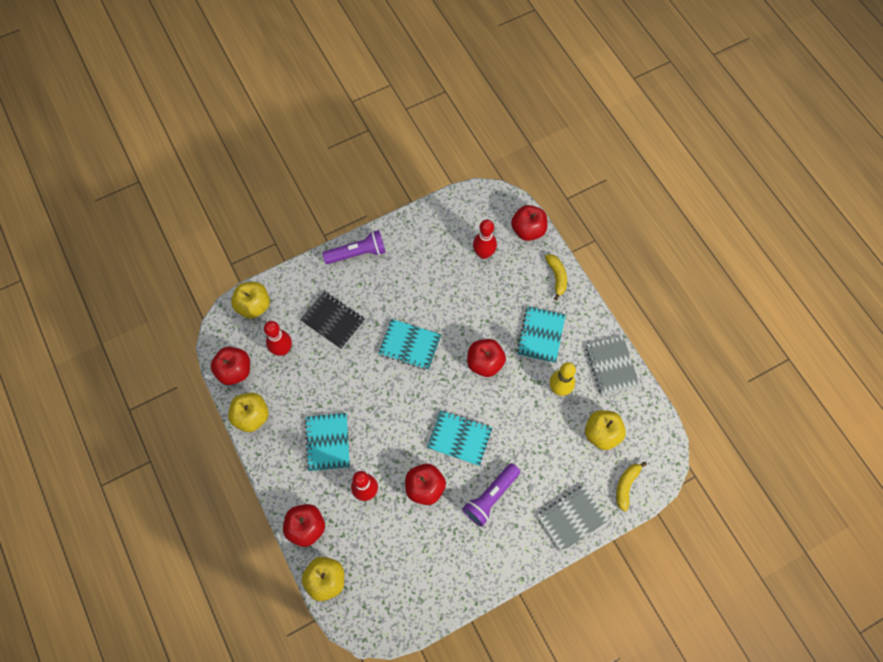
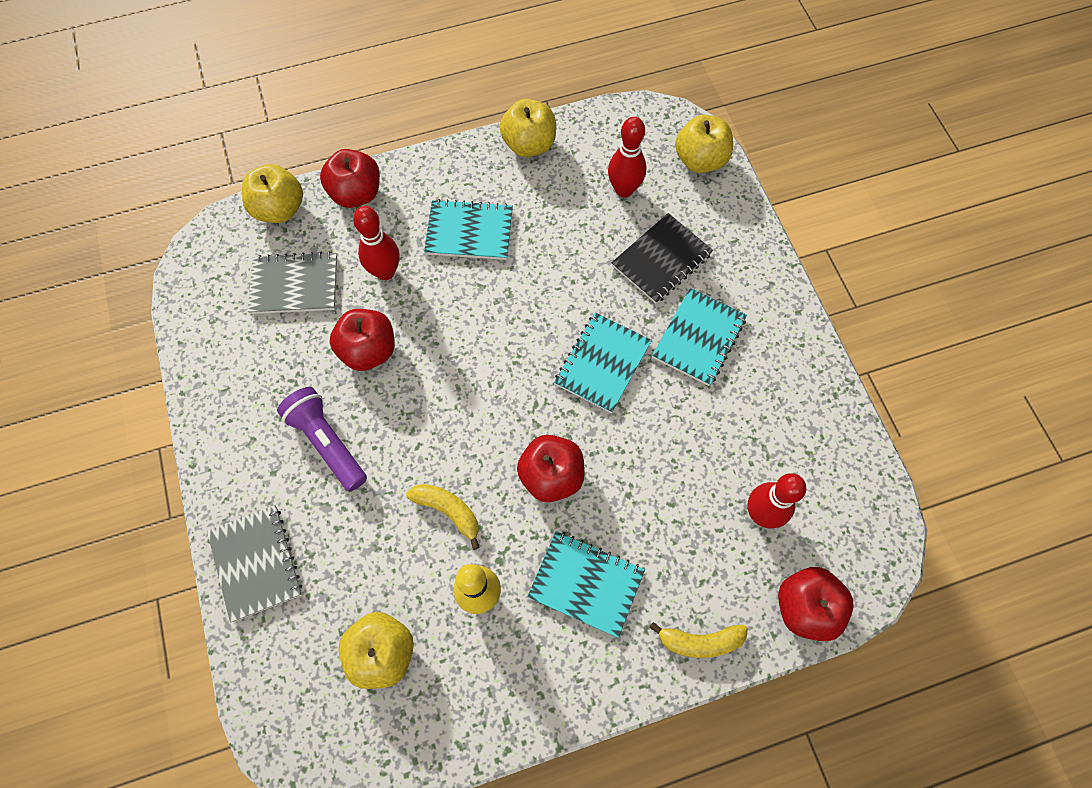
camera: 100 degrees right, 0 degrees up
red apple [211,347,250,385] -> none
purple flashlight [322,230,386,264] -> none
turquoise notebook [427,410,493,466] -> turquoise notebook moved to [652,288,747,386]
grey notebook [585,336,640,395] -> grey notebook moved to [248,252,337,314]
yellow banana [616,462,647,512] -> yellow banana moved to [406,484,480,550]

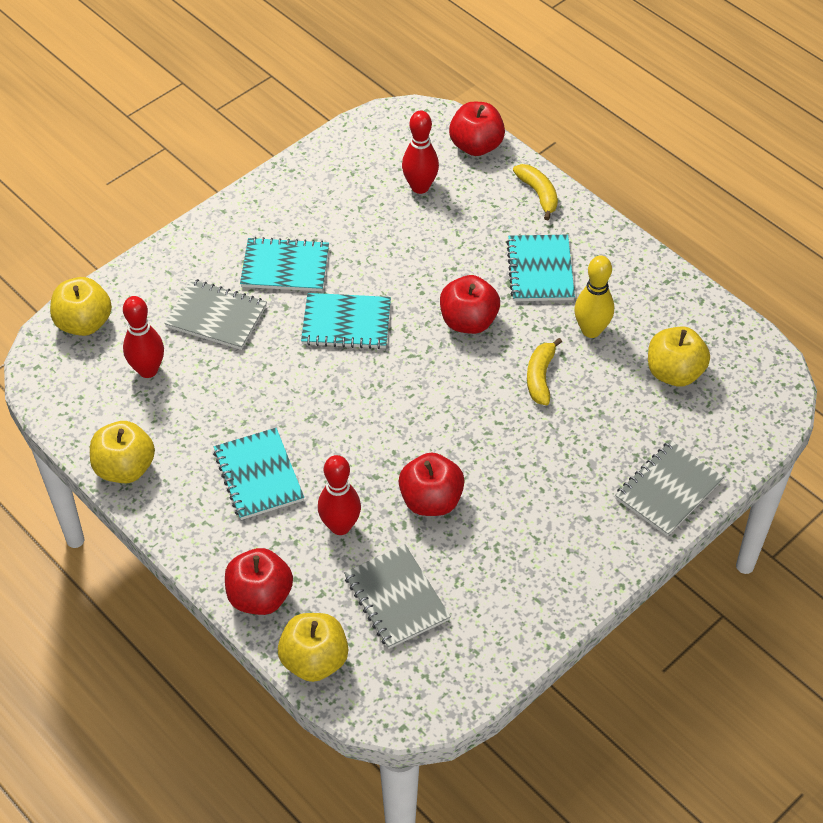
camera: 115 degrees left, 15 degrees down
purple flashlight [277,387,367,492] -> none
black notebook [611,213,713,304] -> grey notebook [164,279,267,350]

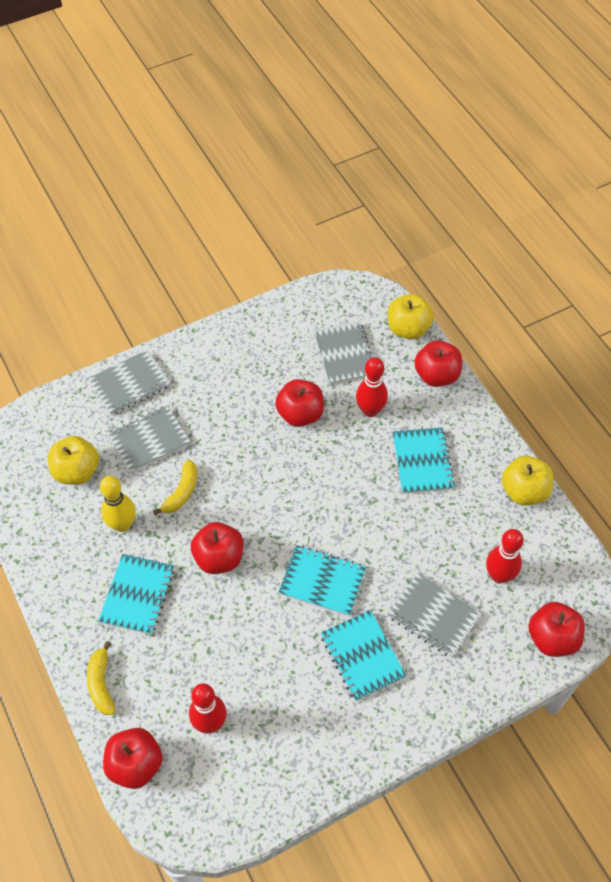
camera: 165 degrees left, 5 degrees up
yellow apple [50,277,112,336] -> red apple [528,602,585,657]
turquoise notebook [240,237,329,292] -> turquoise notebook turned 45 degrees clockwise [321,610,406,701]
none -> grey notebook [106,405,190,474]

